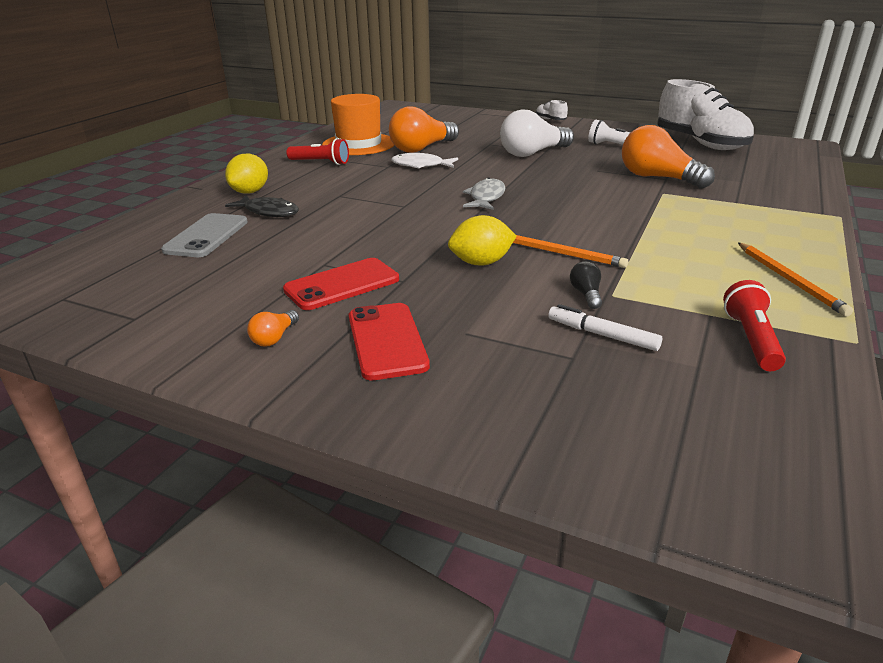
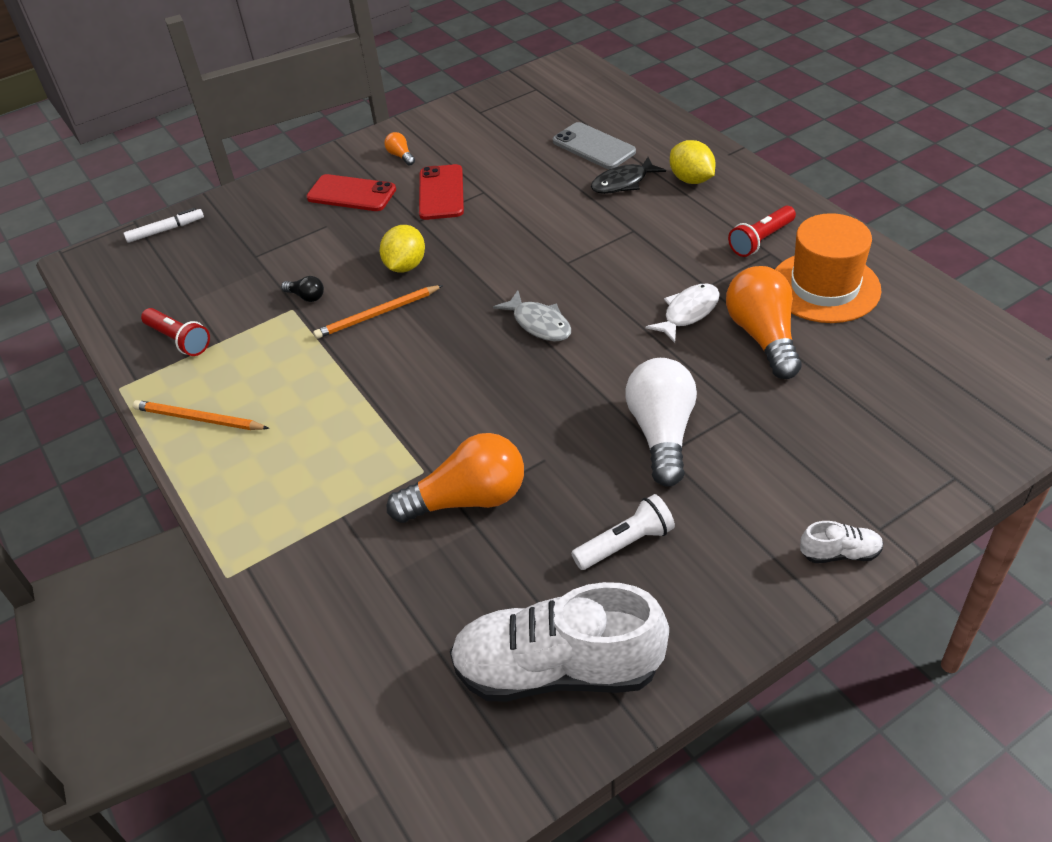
camera: 125 degrees right, 15 degrees up
white marker [548,304,662,351] -> white marker moved to [124,208,204,243]

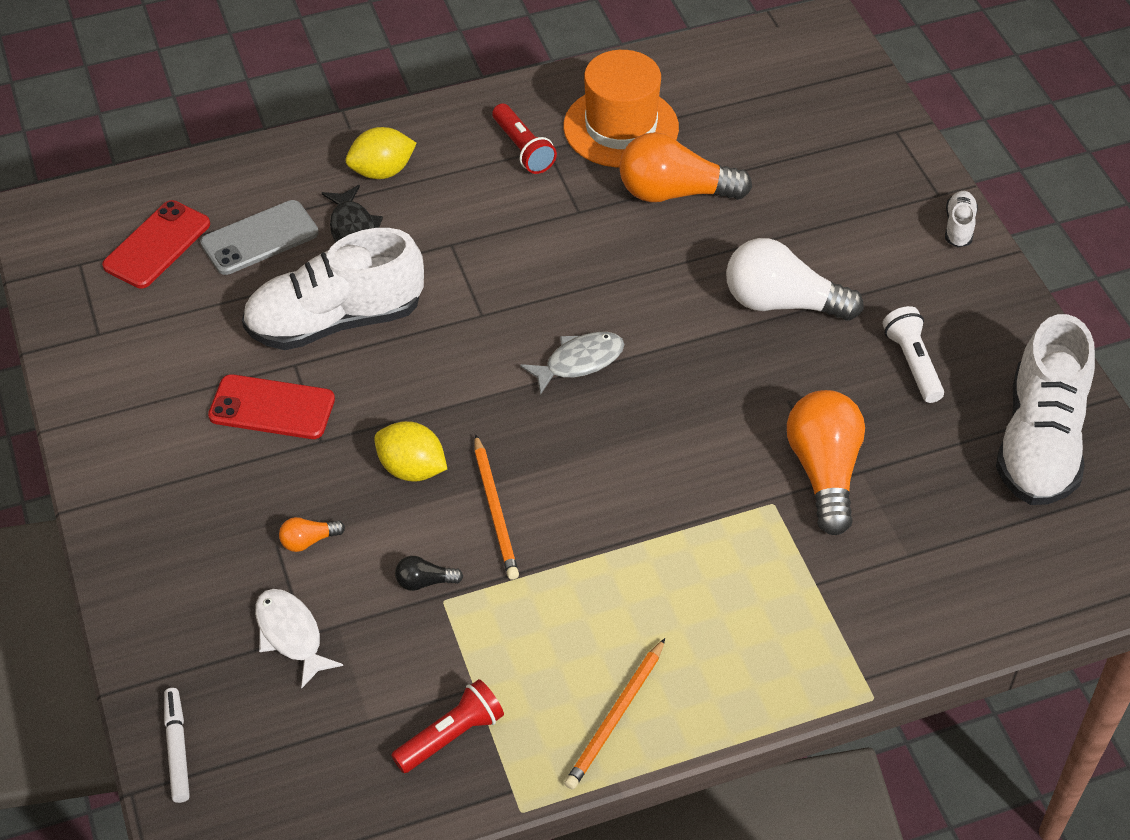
camera: 80 degrees left, 5 degrees up
black light bulb [281,276,324,302] -> black light bulb turned 135 degrees counterclockwise [395,556,463,591]
red phone [307,174,396,211] -> red phone moved to [102,200,210,288]
orange light bulb [384,132,415,165] -> orange light bulb moved to [279,517,345,552]
white fish [646,283,720,343] -> white fish moved to [255,589,343,688]
none -> white shoe [242,228,424,350]

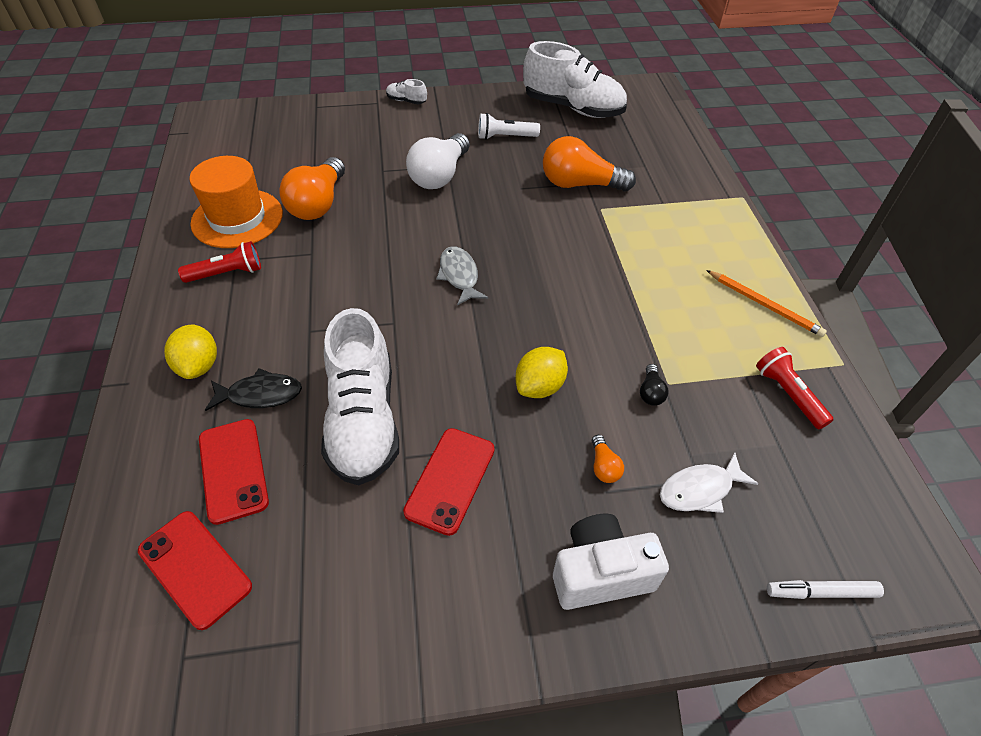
camera: 80 degrees left, 0 degrees up
grey phone [200,200,319,275] -> red phone [199,419,269,525]
orange pencil [475,434,519,580] -> none
none -> white camera [553,514,669,610]

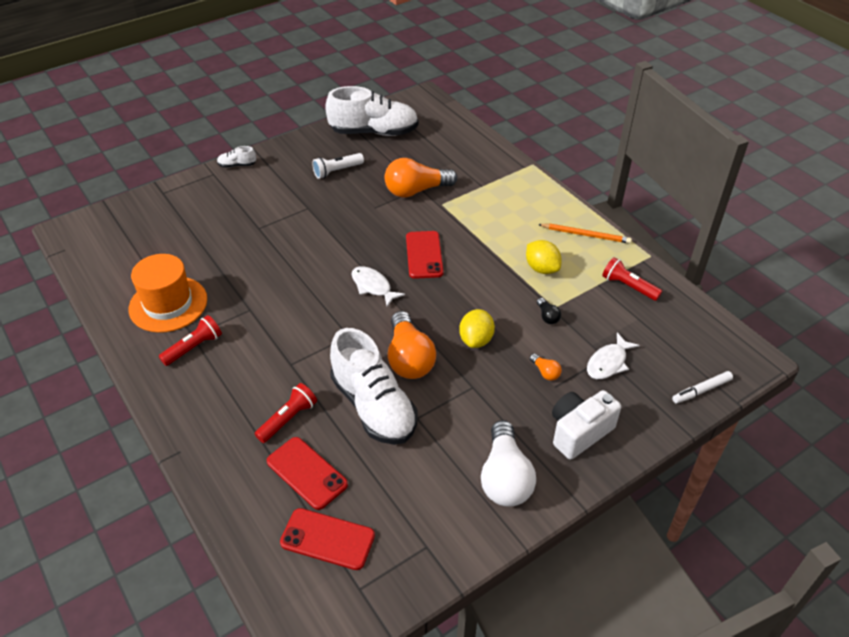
camera: 25 degrees left, 5 degrees down
yellow lemon [164,324,217,379] -> yellow lemon moved to [526,240,562,274]
black fish [205,368,302,411] -> red flashlight [255,383,317,443]
orange light bulb [279,157,345,220] -> orange light bulb moved to [388,311,436,379]
red phone [403,428,495,536] -> red phone moved to [406,231,444,279]
white light bulb [406,133,470,189] -> white light bulb moved to [481,420,536,507]
grey fish [436,247,488,306] -> white fish [351,266,405,307]

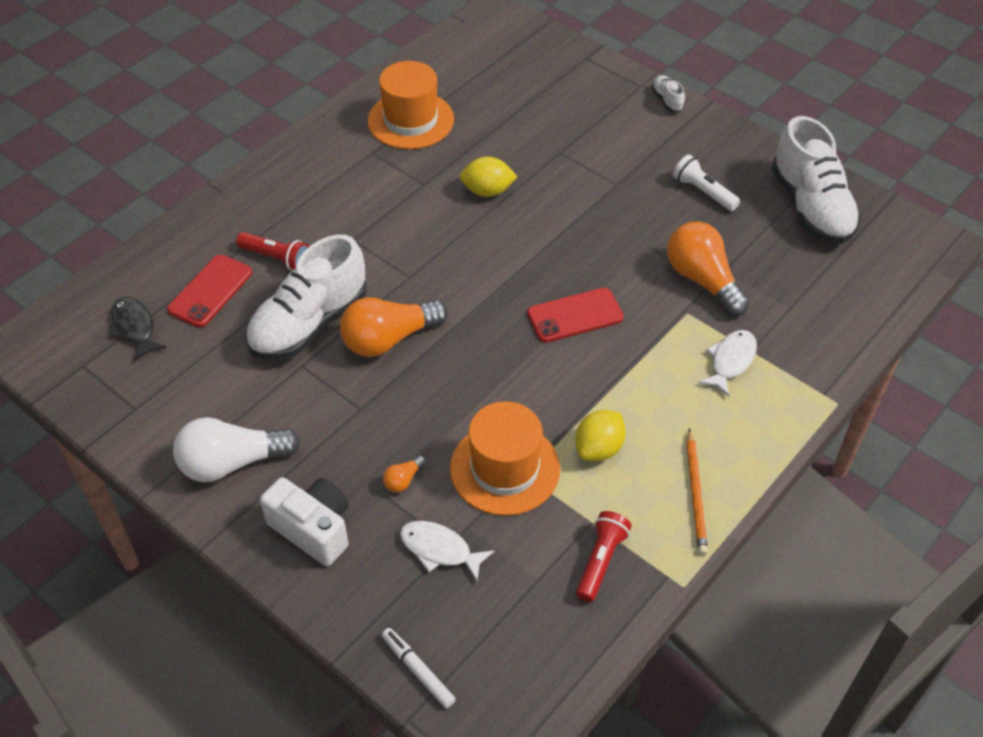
camera: 75 degrees right, 5 degrees up
red flashlight [159,315,222,366] -> none
red phone [280,508,375,570] -> black fish [110,297,166,361]
white fish [351,266,405,307] -> white fish moved to [698,330,757,397]
yellow lemon [459,309,495,348] -> yellow lemon moved to [460,157,518,197]
black light bulb [537,298,561,324] -> orange hat [450,401,560,516]

